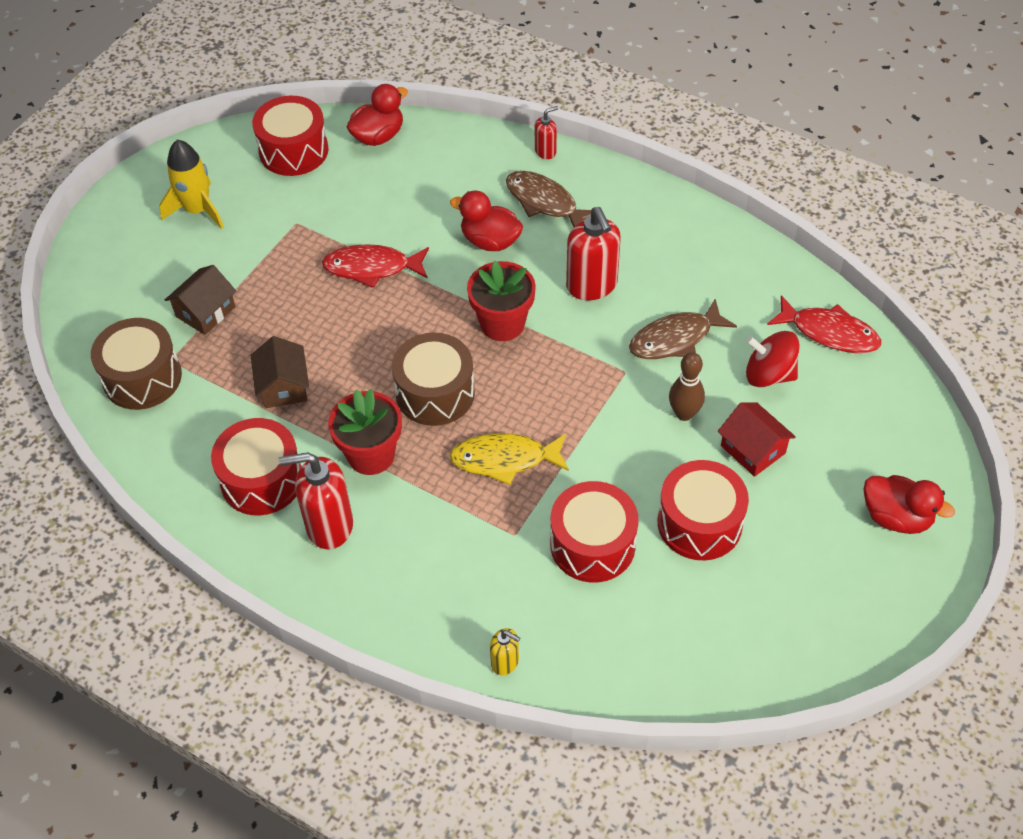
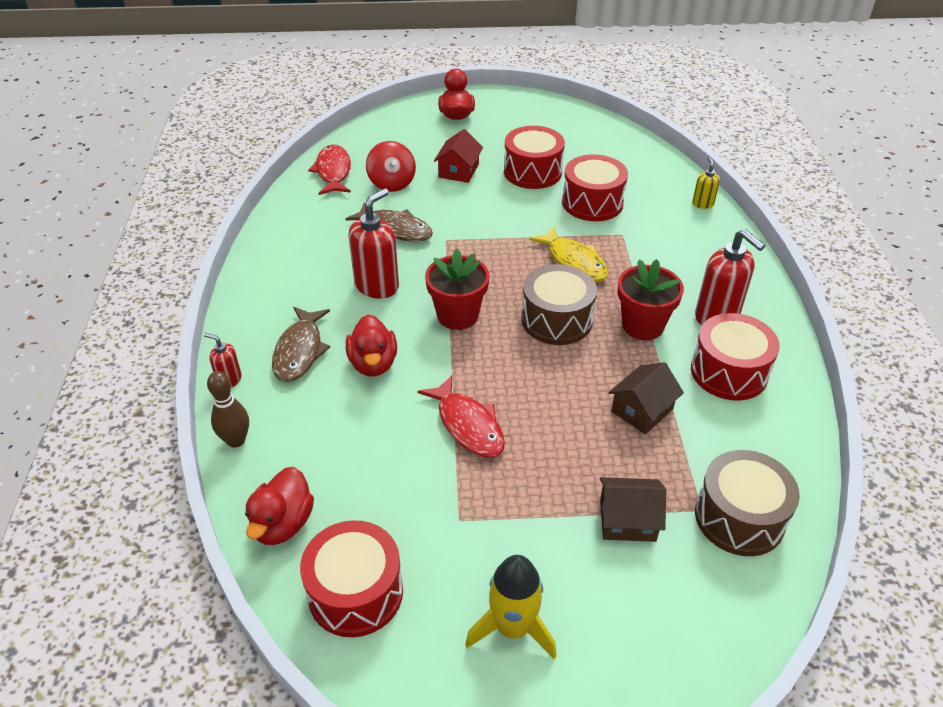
camera: 125 degrees left, 10 degrees down
red duck [347,84,408,146] -> red duck turned 90 degrees counterclockwise [245,467,314,545]
brown bowling pin [669,352,705,421] -> brown bowling pin moved to [207,371,249,448]

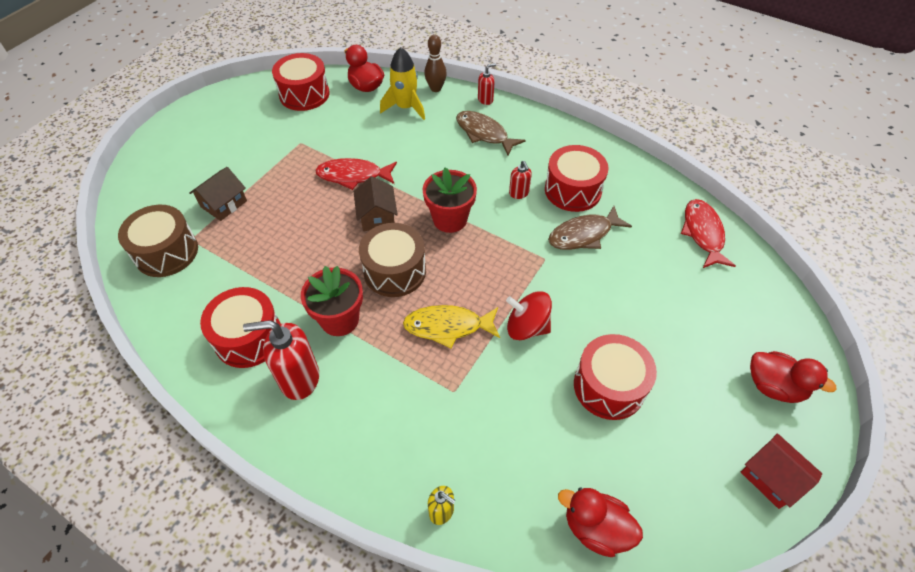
camera: 125 degrees right, 10 degrees up
red fish [308,144,351,195] -> red fish turned 120 degrees counterclockwise [681,199,736,268]
red duck [346,315,397,377] -> red duck moved to [558,487,643,557]
red soap dispenser [349,188,399,299] -> red soap dispenser [509,161,532,199], size x0.52
red spinning top [366,141,416,192] -> red spinning top moved to [506,291,552,340]
red house [434,129,483,183] -> red house moved to [741,433,822,509]
yellow rocket [465,555,557,659] -> yellow rocket moved to [380,47,425,120]
red drum [562,155,628,221] -> red drum moved to [545,145,608,212]
brown house [608,362,684,434] -> brown house moved to [354,176,398,231]

